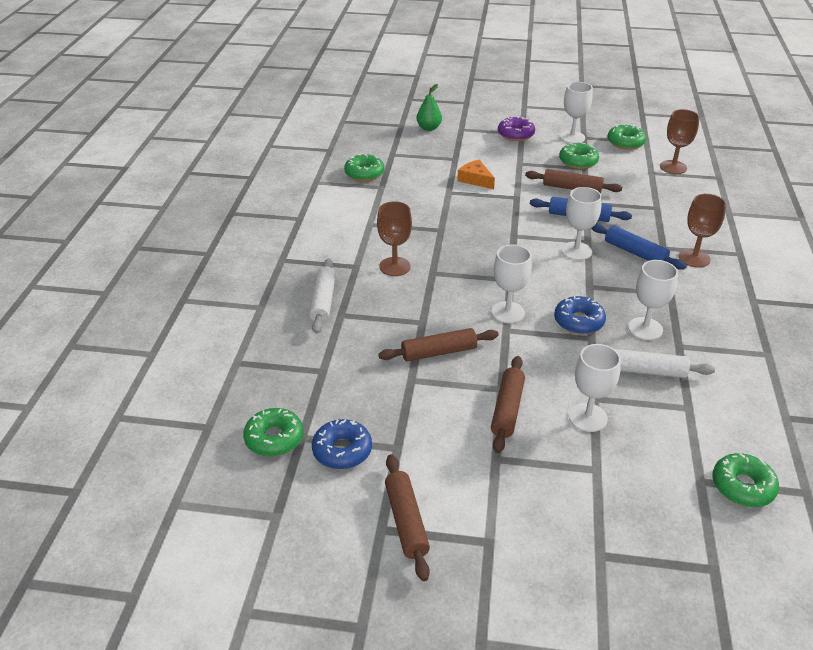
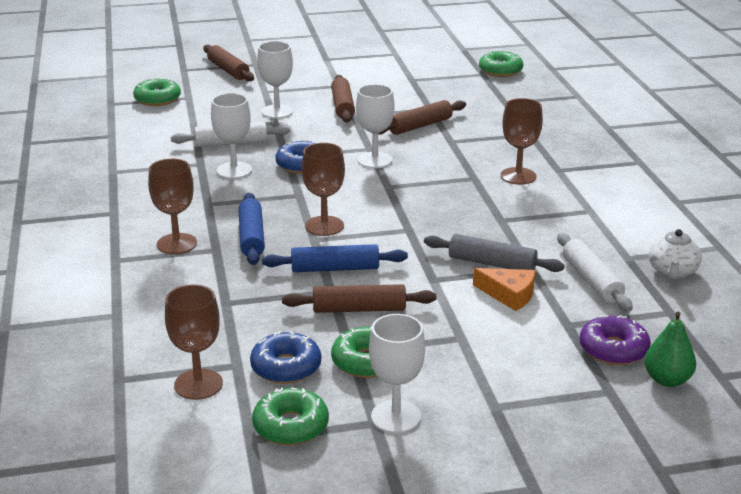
camera: 160 degrees right, 10 degrees down
white rolling pin [309,258,336,334] -> white rolling pin moved to [557,233,633,312]
blue donut [312,419,372,469] -> blue donut moved to [250,331,321,384]
green donut [344,154,384,181] -> white teapot [649,229,702,279]
brown rolling pin [385,454,430,581] -> brown rolling pin moved to [204,45,254,81]
purple donut [498,116,535,141] -> purple donut moved to [580,315,651,365]
white goblet [561,187,602,260] -> brown goblet [302,143,345,236]
blue rolling pin [591,223,687,270] -> blue rolling pin turned 60 degrees clockwise [239,193,265,265]
none -> grey rolling pin [424,234,565,272]

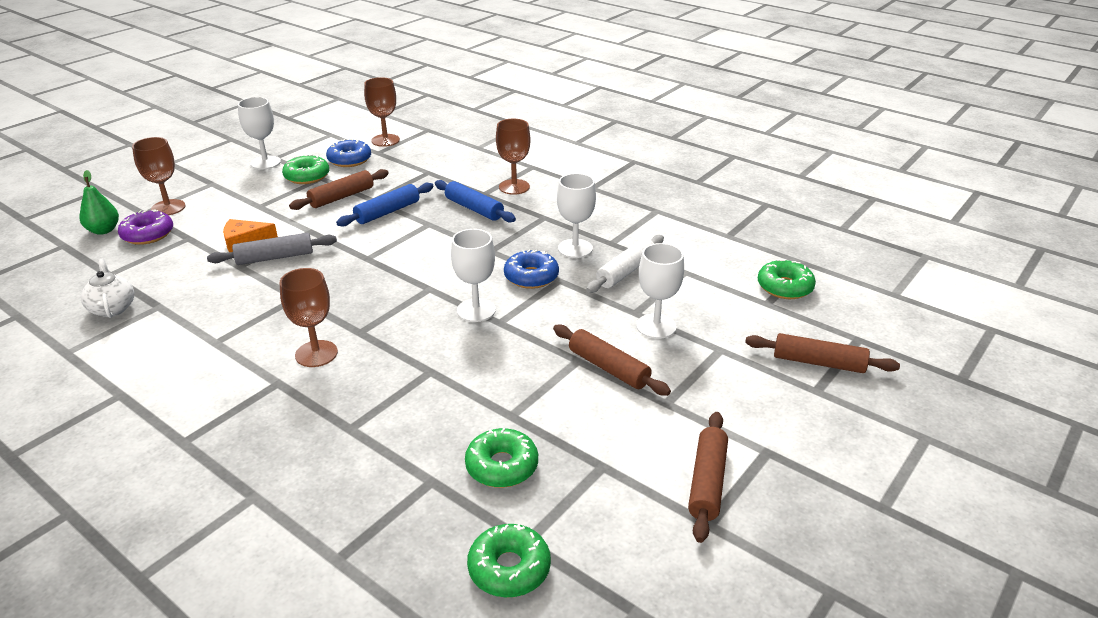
camera: 140 degrees right, 5 degrees up
green donut [252,387,329,446] -> green donut moved to [465,428,538,488]
brown goblet [302,143,345,236] -> brown goblet moved to [132,137,185,215]
brown rolling pin [378,100,466,135] -> brown rolling pin moved to [688,412,728,543]
white rolling pin [557,233,633,312] -> none

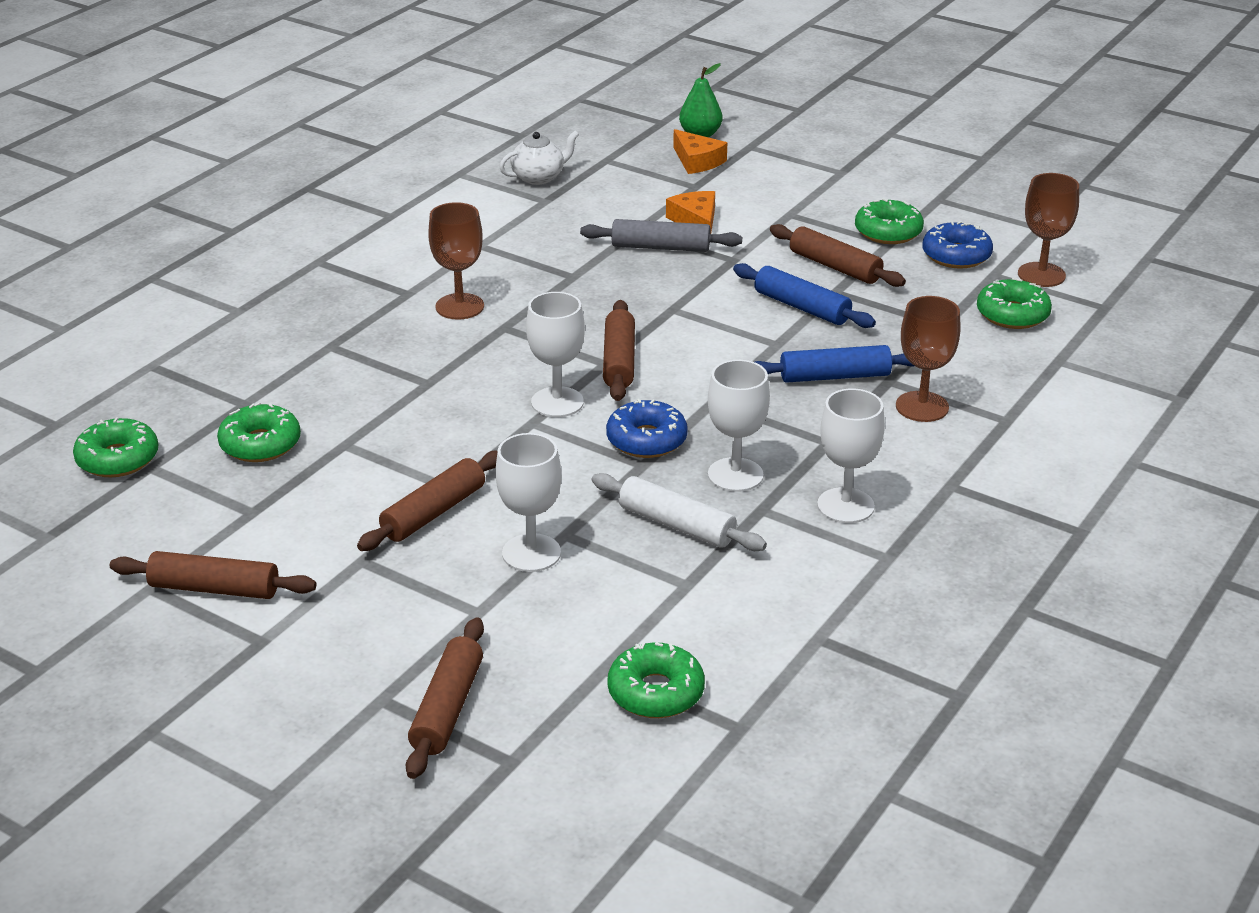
camera: 85 degrees right, 0 degrees up
purple donut [118,209,173,245] -> orange cheese [673,129,727,174]
brown goblet [132,137,185,215] -> none
grey rolling pin [207,233,337,265] -> grey rolling pin turned 60 degrees counterclockwise [580,219,742,252]
white goblet [238,97,281,169] -> white goblet moved to [817,389,885,523]
blue rolling pin [435,180,516,223] -> blue rolling pin turned 45 degrees clockwise [755,345,914,383]
none -> brown rolling pin [603,300,635,401]
none -> green donut [977,278,1052,329]

